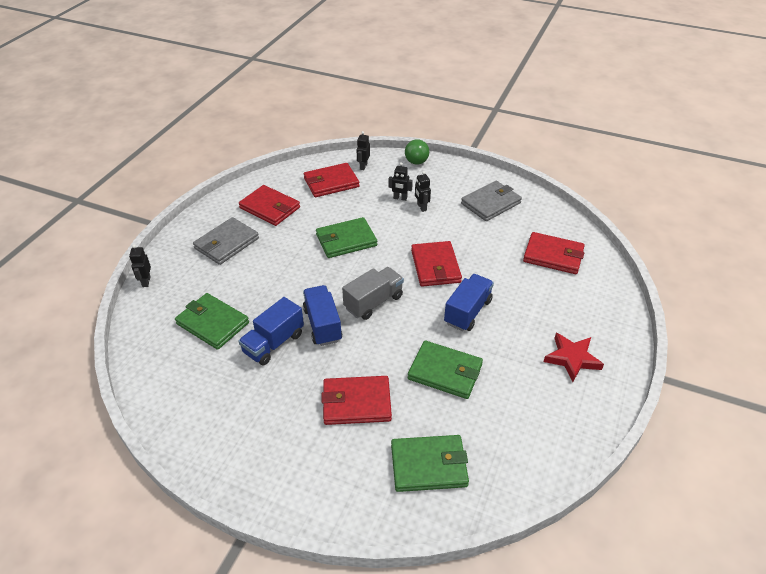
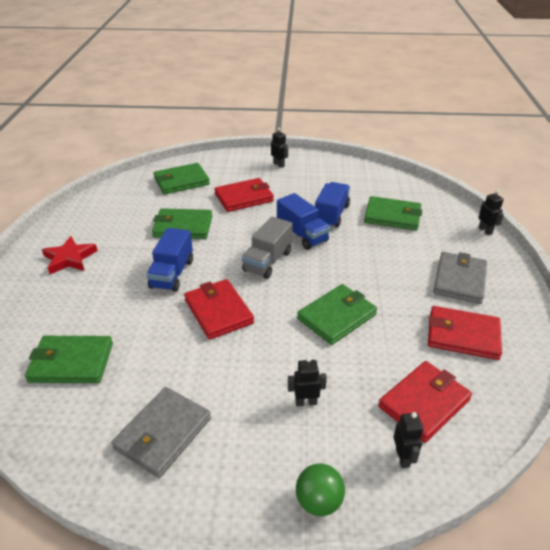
camera: 160 degrees right, 5 degrees down
black robot [415,171,431,212] -> black robot moved to [271,128,288,168]
red wallet [523,232,585,274] -> green wallet [25,336,113,383]

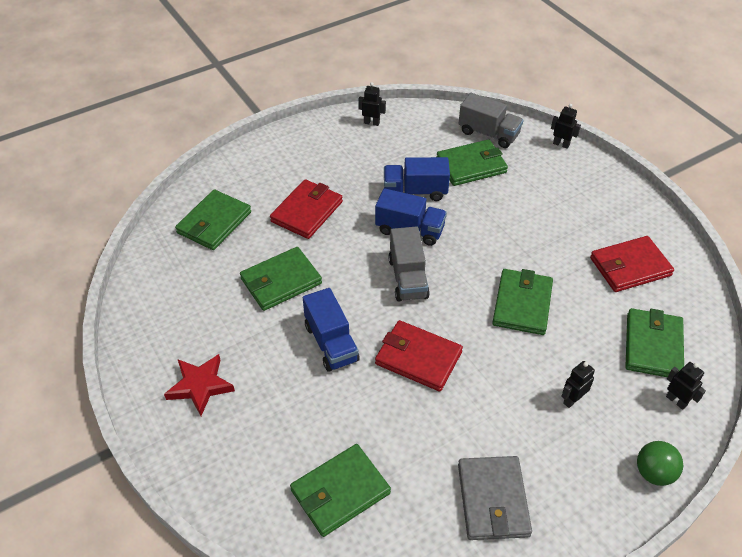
camera: 35 degrees left, 10 degrees up
black robot [271,128,288,168] -> black robot moved to [358,82,386,126]
blue truck [315,182,350,228] -> blue truck turned 75 degrees counterclockwise [384,157,450,201]
red wallet [378,361,472,443] -> green wallet [625,308,684,377]
grey wallet [433,252,487,304] -> none
none -> grey truck [458,93,524,148]

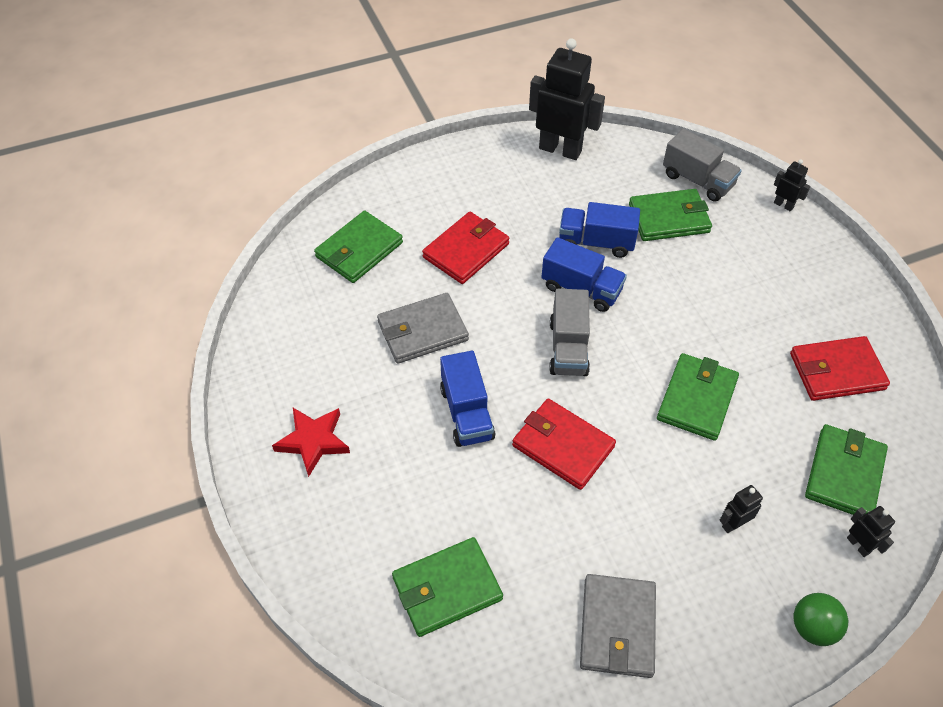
camera: 10 degrees right, 5 degrees up
green wallet [240,247,322,311] -> grey wallet [377,293,469,364]
black robot [358,82,386,126] -> black robot [529,38,605,160], size x2.24

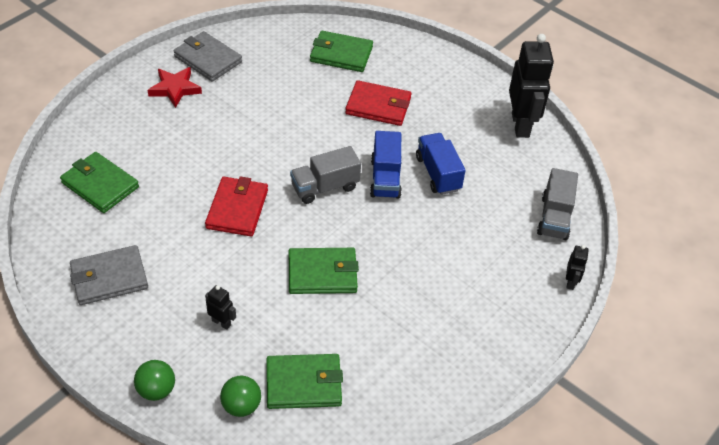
camera: 60 degrees right, 5 degrees down
grey wallet [377,293,469,364] -> grey wallet moved to [174,31,242,82]
blue truck [440,351,495,447] -> none
green wallet [629,189,712,241] -> none
red wallet [790,336,890,401] -> none
black robot [847,506,895,557] -> green ball [220,376,261,417]

